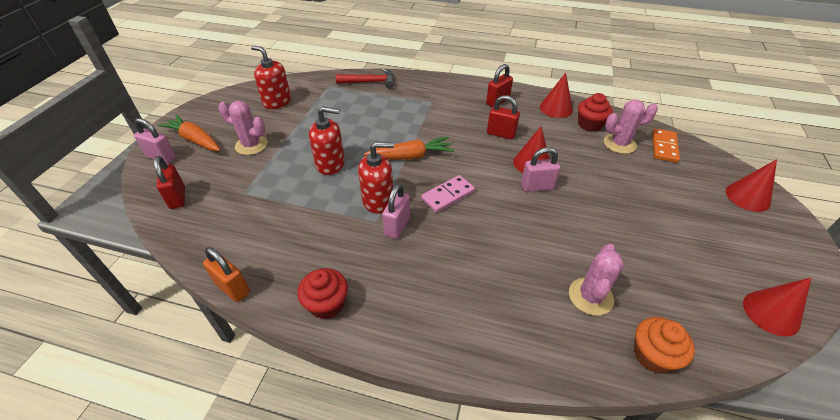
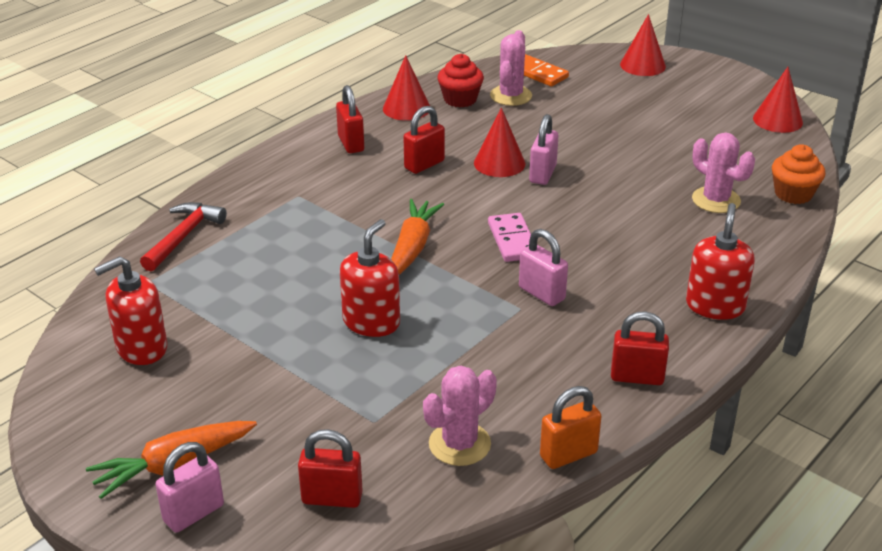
camera: 65 degrees left, 10 degrees down
pink cactus [218,101,268,155] -> pink cactus moved to [423,366,497,466]
red cupcake [297,268,348,319] -> red padlock [611,311,669,385]
red soap dispenser [358,142,394,214] -> red soap dispenser moved to [686,203,755,320]

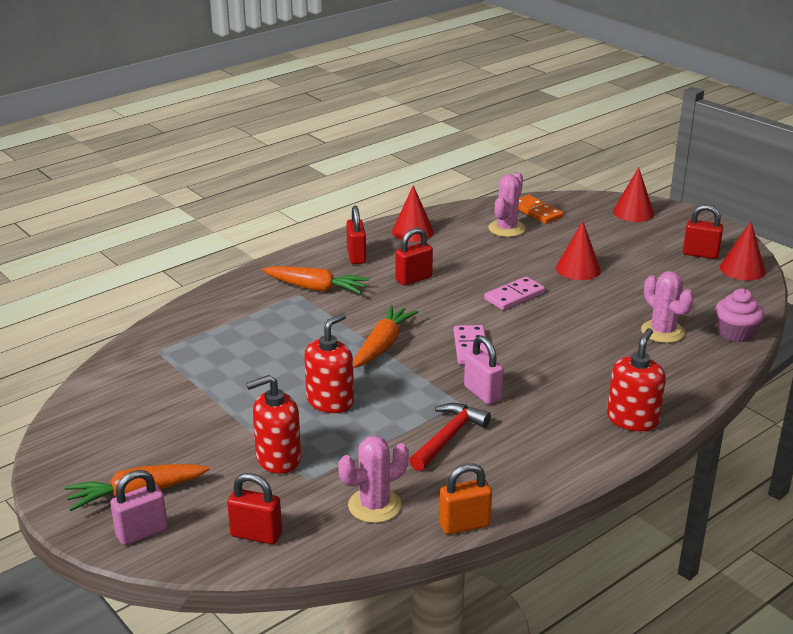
camera: 10 degrees right, 5 degrees down
red soap dispenser [94,256,168,365] -> red soap dispenser moved to [246,375,301,474]
red hammer [140,202,227,271] -> red hammer moved to [409,403,491,471]
red cupcake [438,54,484,108] -> none
red cone [474,108,525,177] -> red cone moved to [556,221,601,280]
pink padlock [529,114,559,185] -> pink domino [484,277,545,310]
red padlock [611,311,669,385] -> red padlock moved to [683,204,723,259]
orange cupcake [772,144,825,204] -> pink cupcake [716,288,764,342]
none -> orange carrot [262,266,369,294]

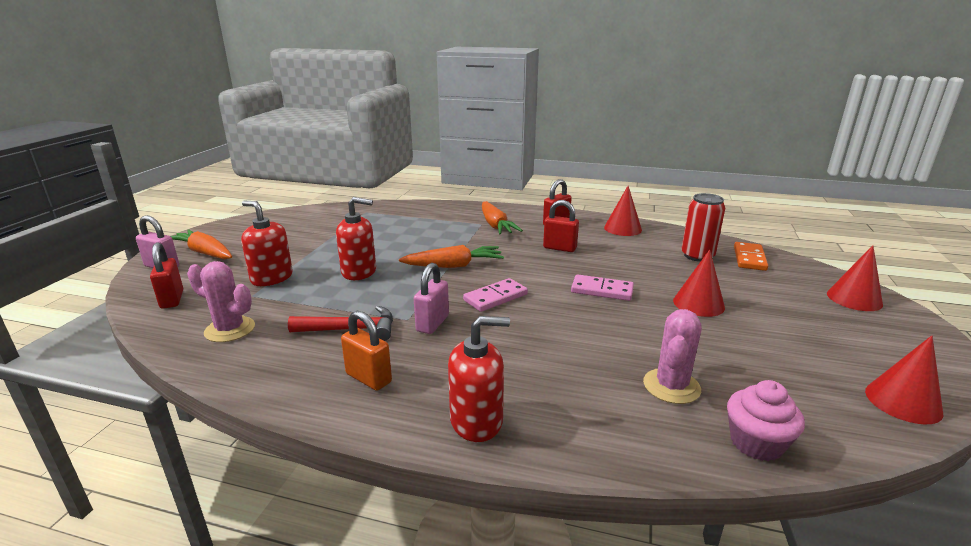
camera: 55 degrees right, 5 degrees down
orange padlock [439,463,492,535] -> orange padlock moved to [341,311,392,391]
pink cactus [488,172,526,237] -> red can [681,193,725,262]
red padlock [683,204,723,259] -> none

